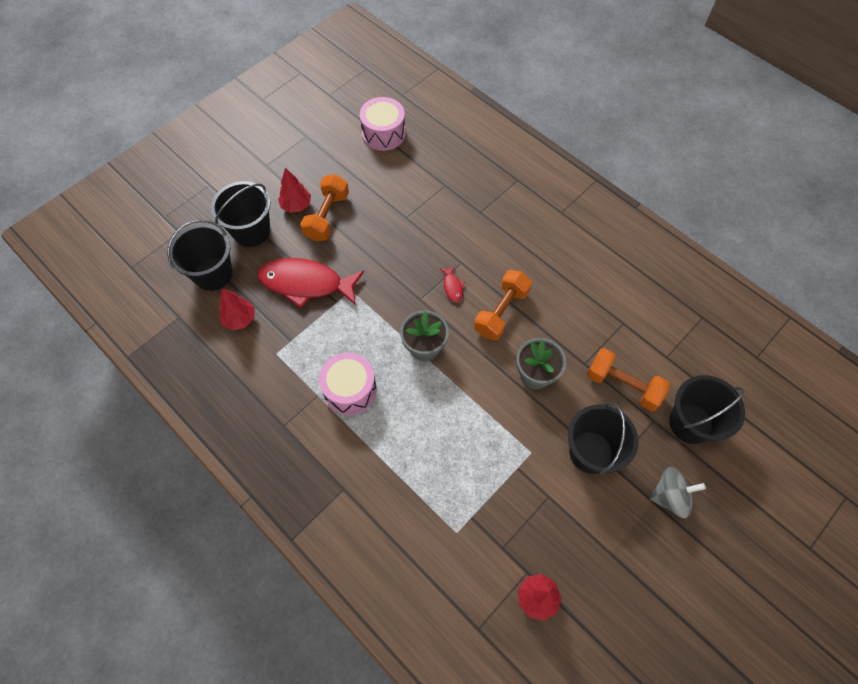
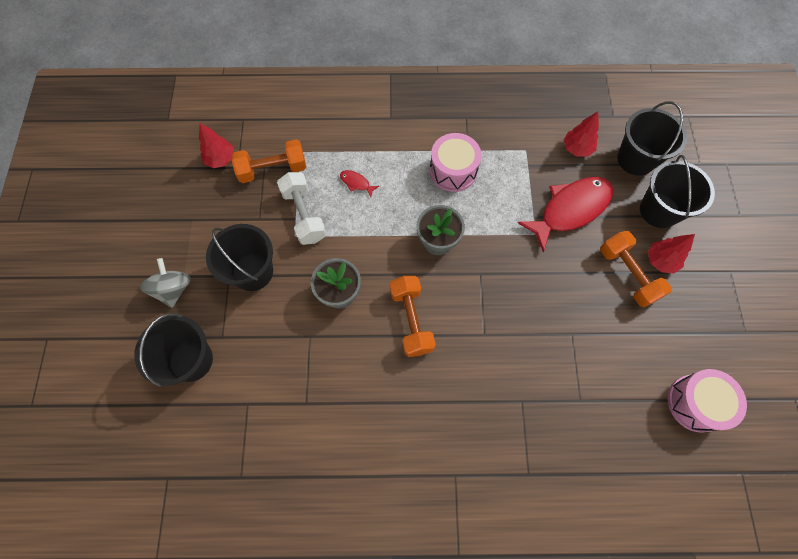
camera: 135 degrees right, 5 degrees up
red fish [440,266,465,302] -> red fish moved to [340,170,379,197]
orange dumbbell [587,348,670,411] -> orange dumbbell moved to [232,139,306,183]
grey spinning top [650,467,706,518] -> grey spinning top turned 135 degrees clockwise [140,258,191,308]
none -> white dumbbell [277,172,327,245]

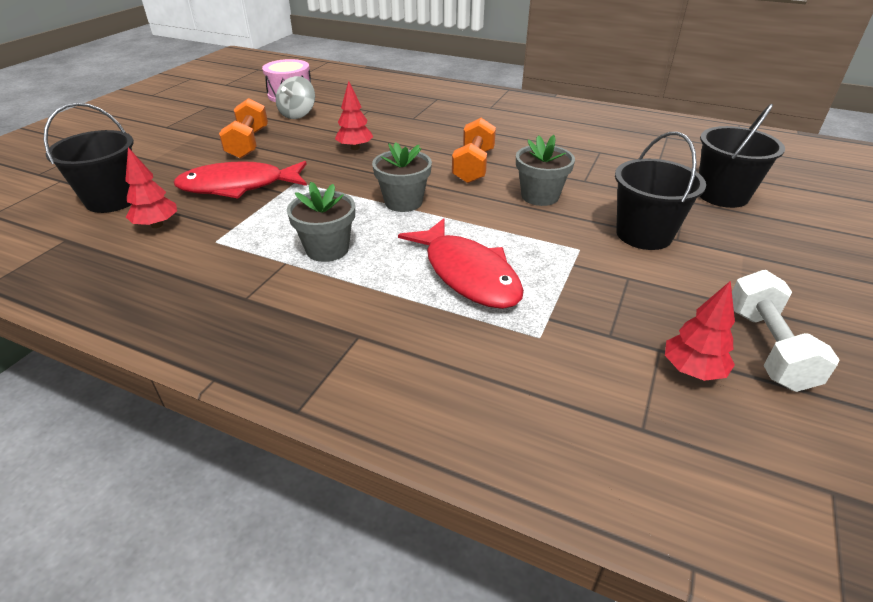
camera: 155 degrees left, 30 degrees down
grey spinning top [140,258,191,308] -> grey spinning top moved to [276,76,315,119]
orange dumbbell [232,139,306,183] -> none
white dumbbell [277,172,327,245] -> white dumbbell moved to [732,270,839,392]
red fish [340,170,379,197] -> red fish [398,218,524,309], size x2.48
pink drum [430,133,481,192] -> grey flower pot [287,182,355,262]
black bucket [640,155,715,228] -> none
red tree [648,234,695,273] -> red tree moved to [335,81,374,150]

